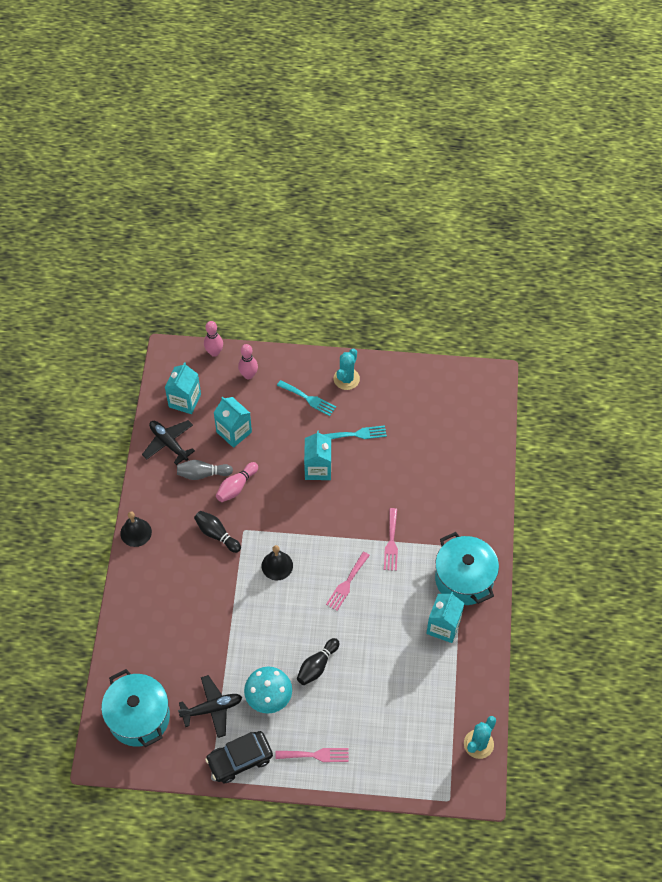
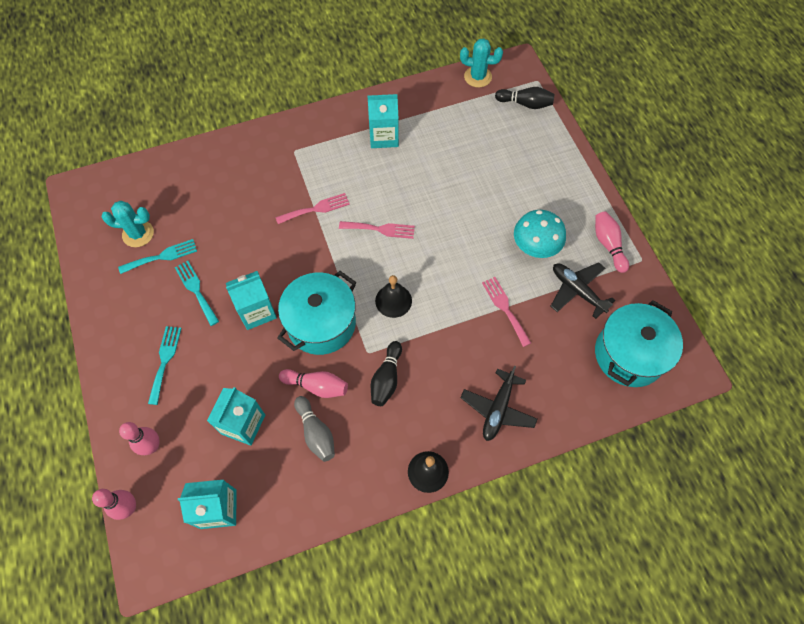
camera: 115 degrees left, 5 degrees up
black plane [142,420,195,465] -> black plane moved to [461,366,537,441]
black car [205,731,273,783] -> pink bowling pin [595,211,629,273]
pink fork [275,748,349,762] -> pink fork moved to [482,277,531,347]
black bowling pin [297,638,340,685] -> black bowling pin moved to [495,87,554,109]
turquoise cactus [334,348,360,390] -> turquoise cactus moved to [101,201,154,247]
turquoise pot [435,532,499,605] -> turquoise pot moved to [277,271,357,355]
none -> turquoise fork [118,239,197,274]

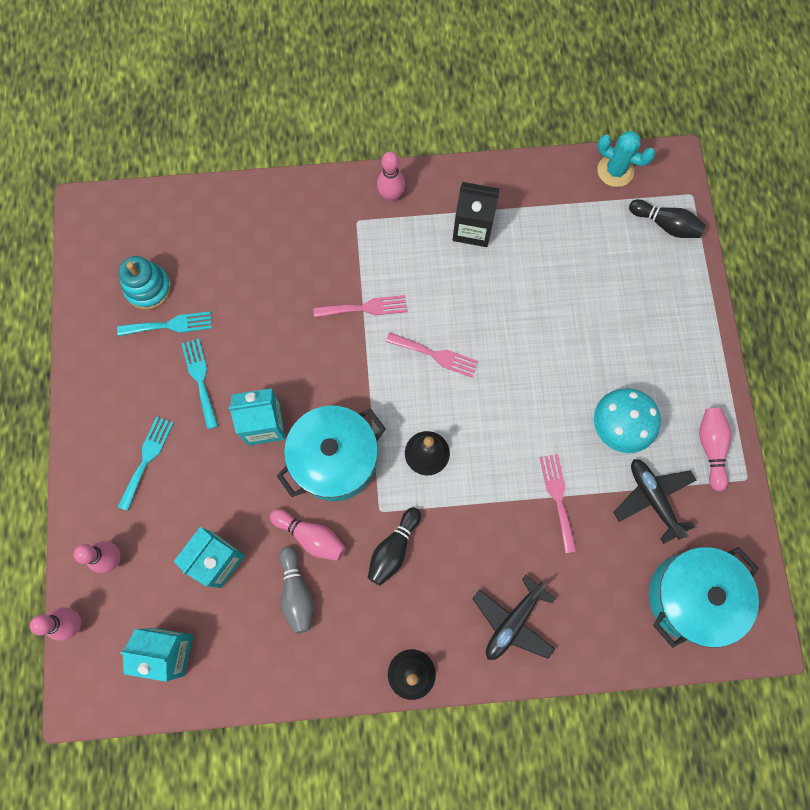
camera: 15 degrees right, 10 degrees up
turquoise cactus [101,201,154,247] -> turquoise stacking toy [118,256,172,310]
turquoise carton [368,94,399,148] -> black carton [452,182,500,247]
none -> pink bowling pin [377,151,405,202]

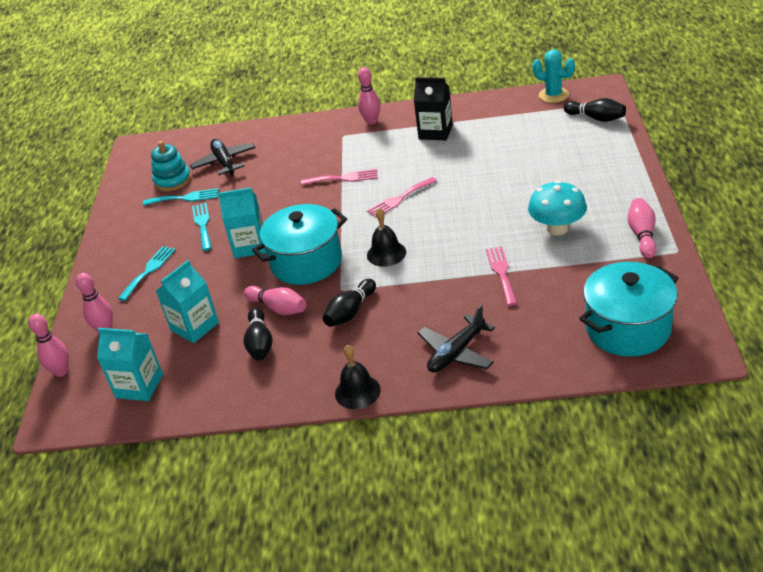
camera: 10 degrees right, 35 degrees down
grey bowling pin [279,546,313,634] -> black bowling pin [244,308,273,361]
pink fork [386,332,478,377] -> pink fork turned 120 degrees clockwise [366,177,437,218]
black plane [613,459,696,544] -> black plane moved to [190,139,255,176]

